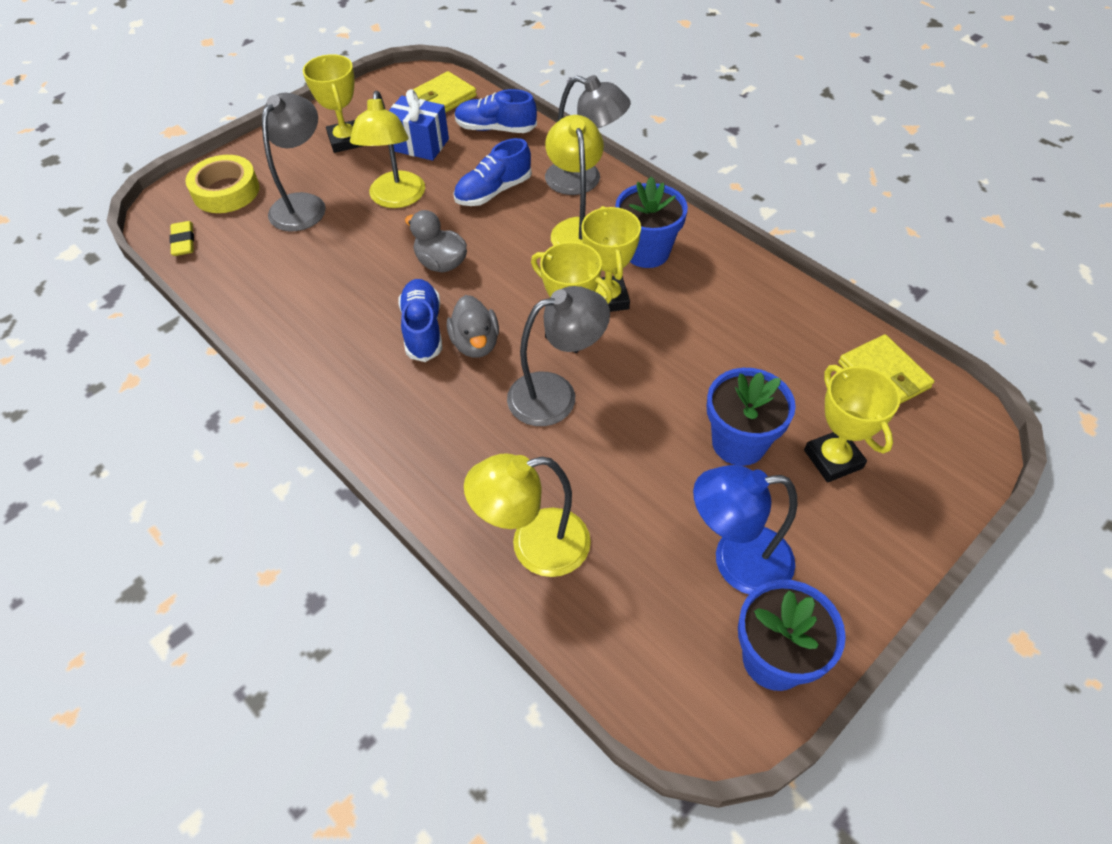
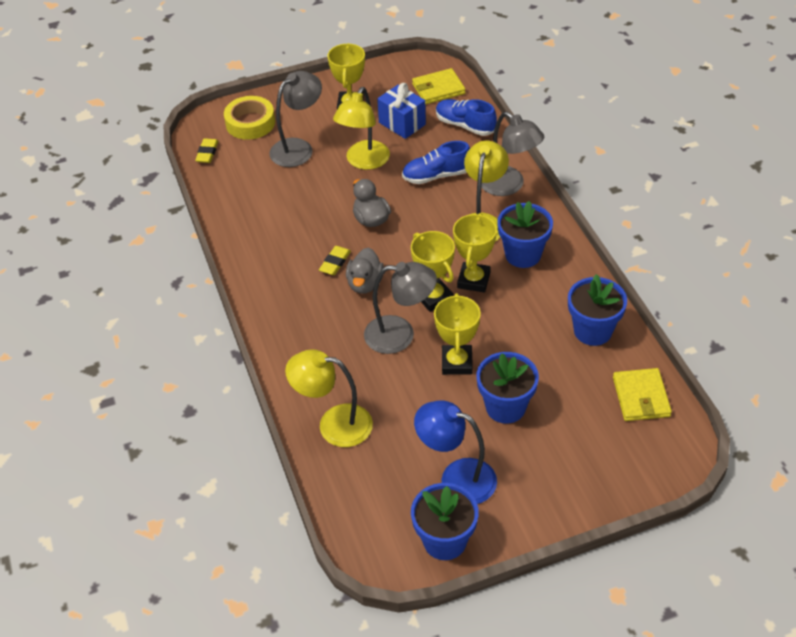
camera: 25 degrees right, 5 degrees down
blue shoe [399,279,442,362] -> yellow eraser [319,246,351,275]
yellow trophy [804,365,900,482] -> yellow trophy moved to [434,293,481,375]
none -> blue flower pot [568,274,627,346]

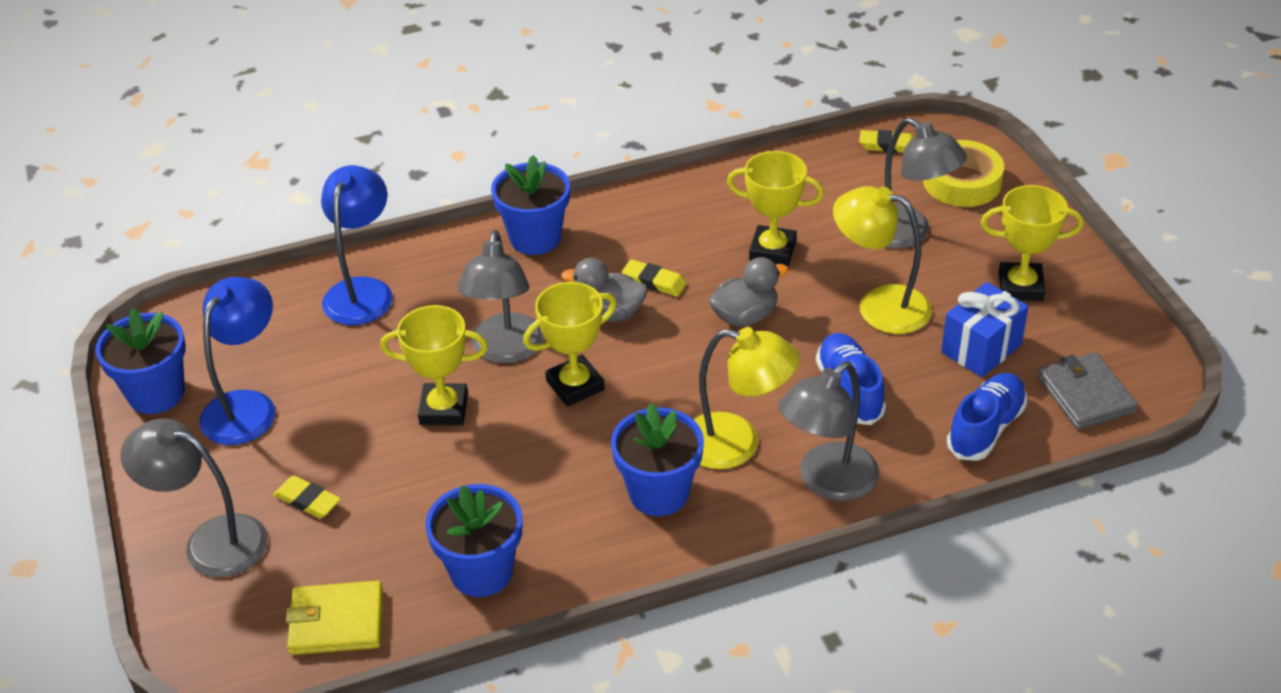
camera: 90 degrees right, 5 degrees down
yellow lamp [285,349,373,447] -> blue lamp [321,165,393,325]
yellow wallet [412,68,466,104] -> grey wallet [1037,352,1137,430]
yellow trophy [453,213,497,292] -> yellow trophy moved to [727,151,824,266]
blue flower pot [476,352,539,424] -> blue flower pot moved to [491,155,570,255]
none -> grey lamp [120,419,268,577]
none -> yellow eraser [273,475,341,518]

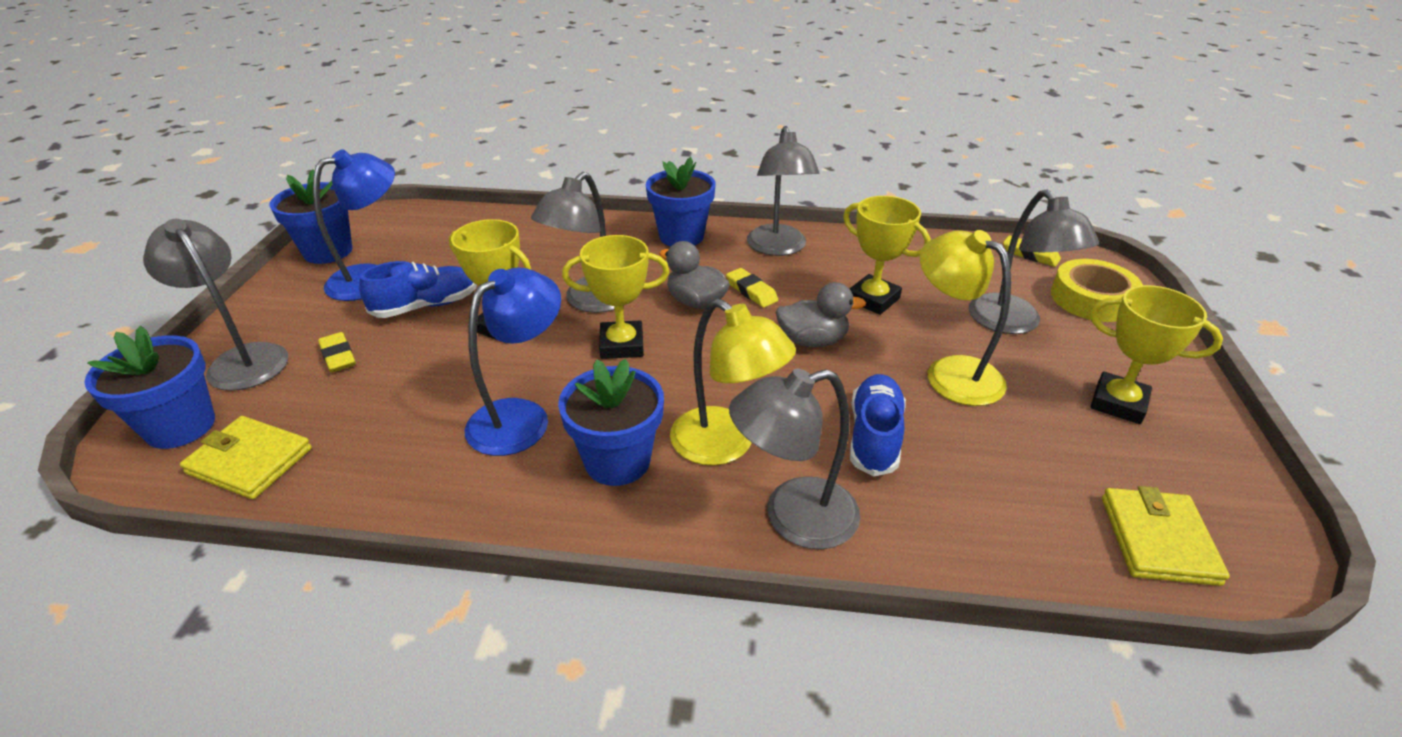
camera: 25 degrees right, 5 degrees down
blue lamp [321,165,393,325] -> blue lamp moved to [465,267,561,456]
blue flower pot [425,484,522,597] -> blue flower pot moved to [84,326,215,449]
blue gift [941,282,1029,377] -> none
blue shoe [947,373,1027,461] -> blue shoe moved to [359,261,477,318]
grey wallet [1037,352,1137,430] -> yellow wallet [1102,486,1230,586]
none -> grey lamp [747,126,819,256]

